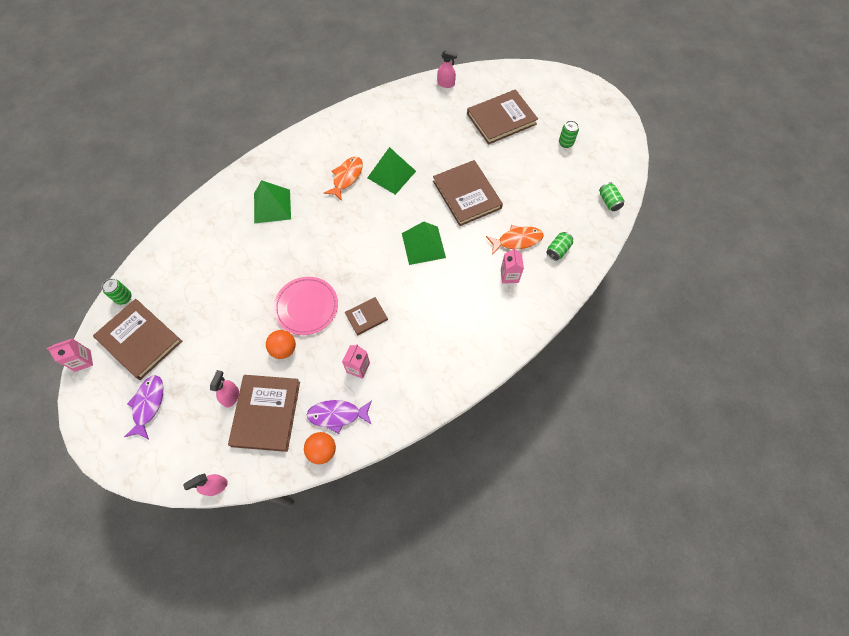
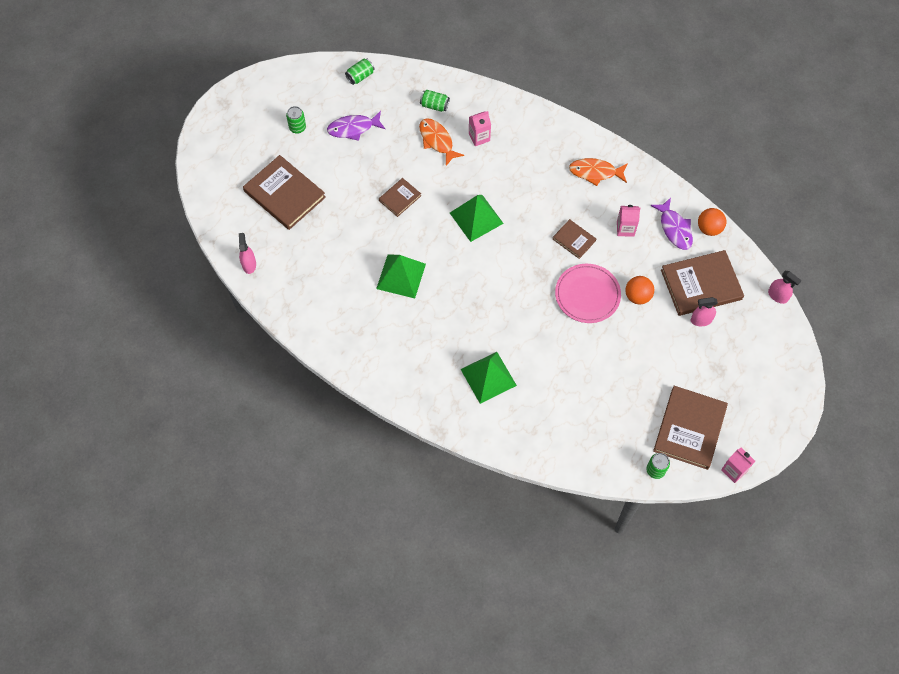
camera: 110 degrees left, 0 degrees up
purple fish [124,375,163,440] -> purple fish moved to [327,111,385,141]
orange fish [324,157,363,201] -> orange fish moved to [569,158,628,186]
brown book [433,160,503,226] -> brown book [379,178,421,217], size x0.52

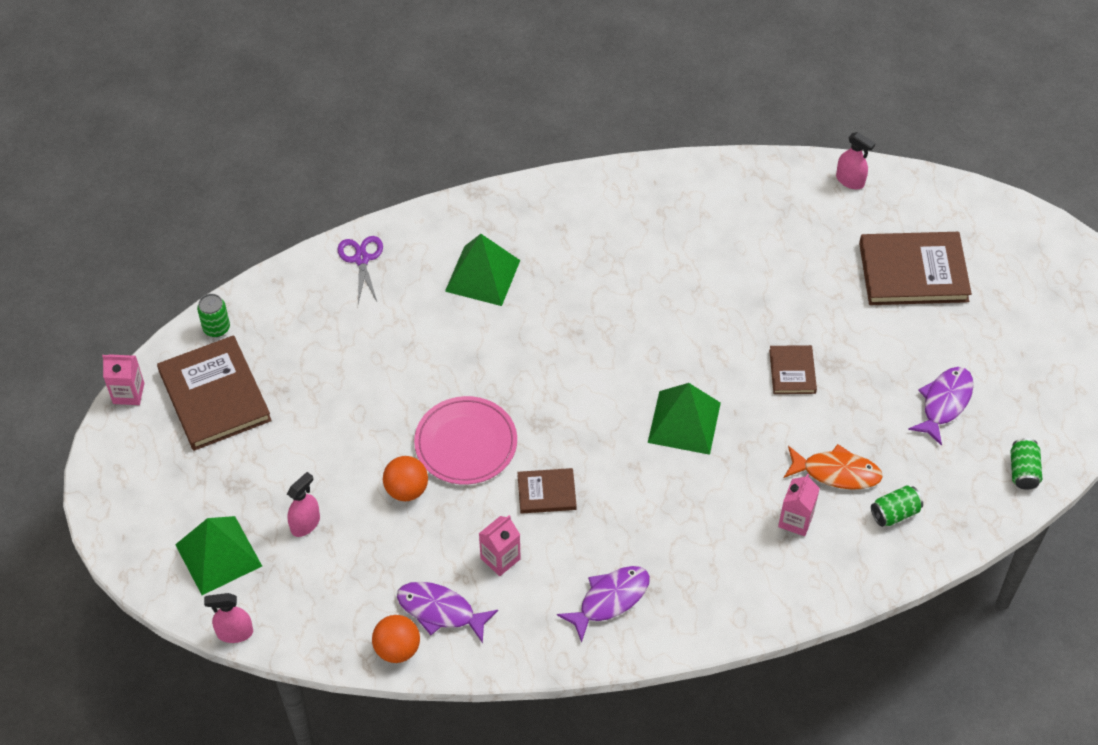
camera: 135 degrees right, 10 degrees down
green can [286,106,306,134] -> none
green pyramid [376,254,426,298] -> green pyramid moved to [175,516,262,595]
orange fish [569,158,628,186] -> purple fish [557,566,650,643]
brown book [661,250,744,316] -> none
none -> purple scissors [337,236,383,304]

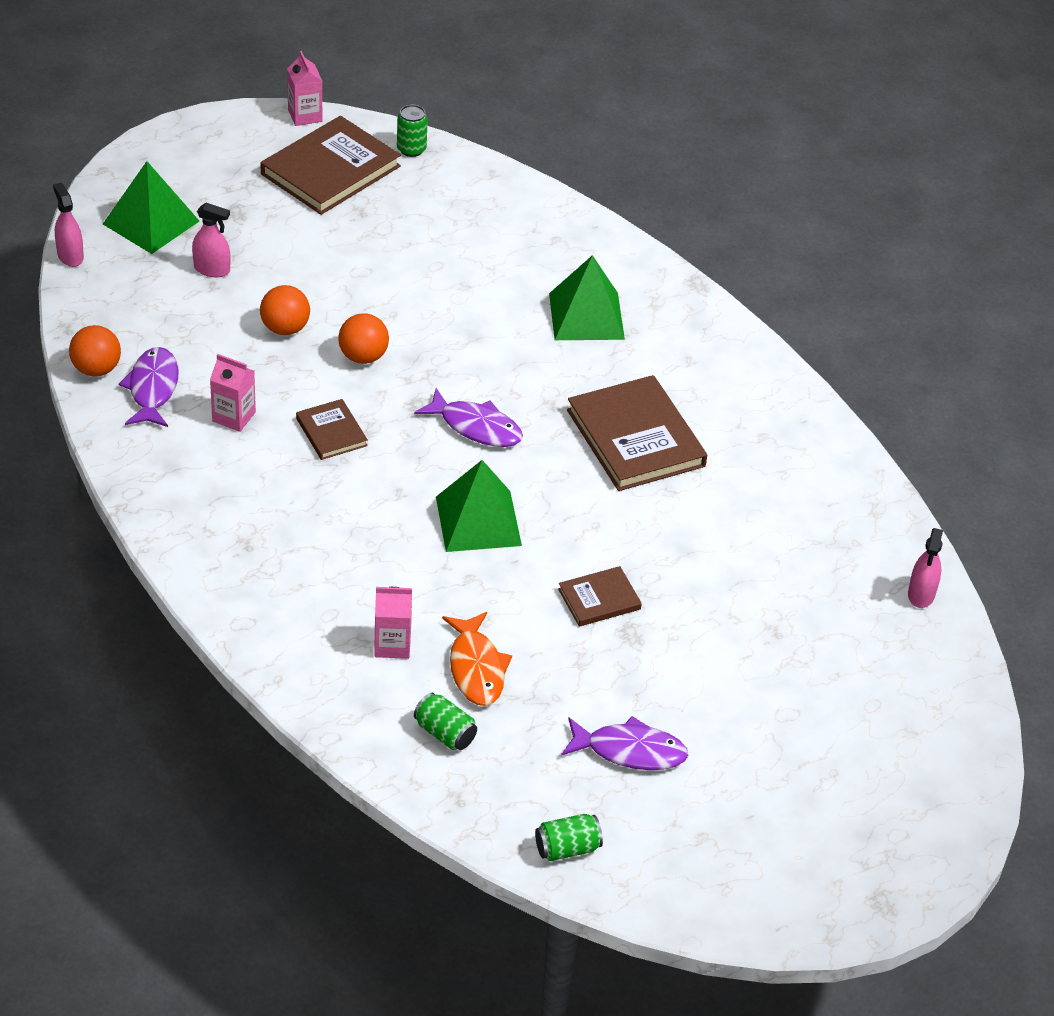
camera: 65 degrees right, 10 degrees down
purple scissors [337,236,383,304] -> none
pink plate [414,396,517,485] -> orange ball [338,313,389,364]
purple fish [557,566,650,643] -> purple fish moved to [414,388,523,447]
brown book [859,232,972,305] -> brown book moved to [567,375,707,491]

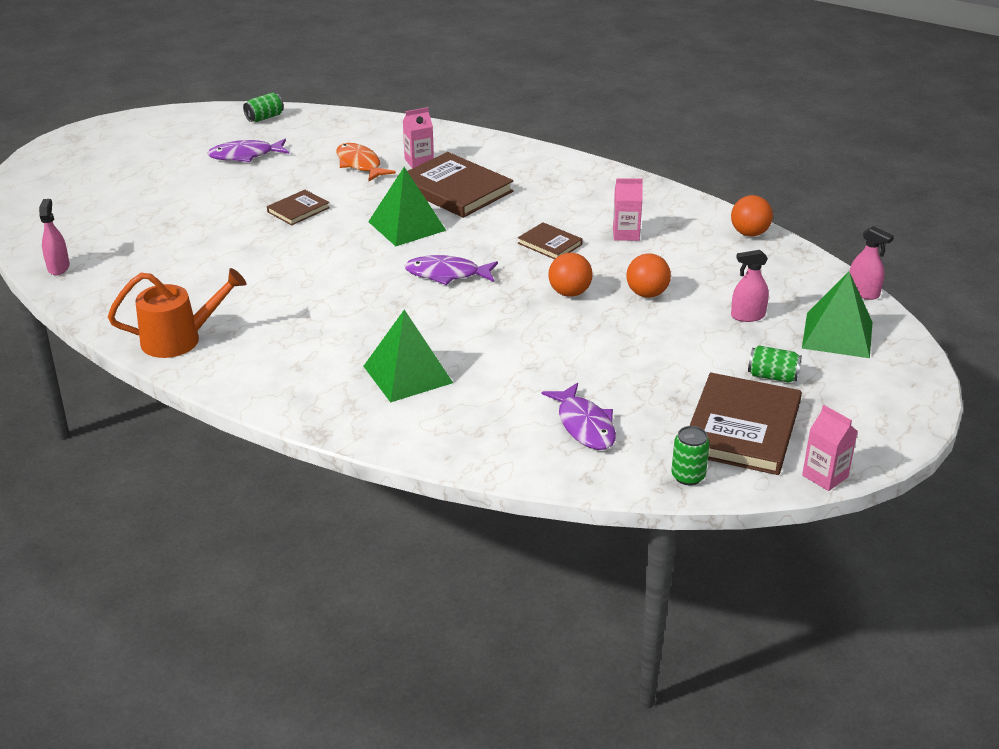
camera: 160 degrees right, 10 degrees down
purple fish [119,347,179,427] -> purple fish moved to [542,383,616,450]
green can [414,693,477,750] -> green can moved to [748,346,802,383]
brown book [567,375,707,491] -> brown book moved to [397,152,513,218]
none -> orange watering can [108,268,246,358]

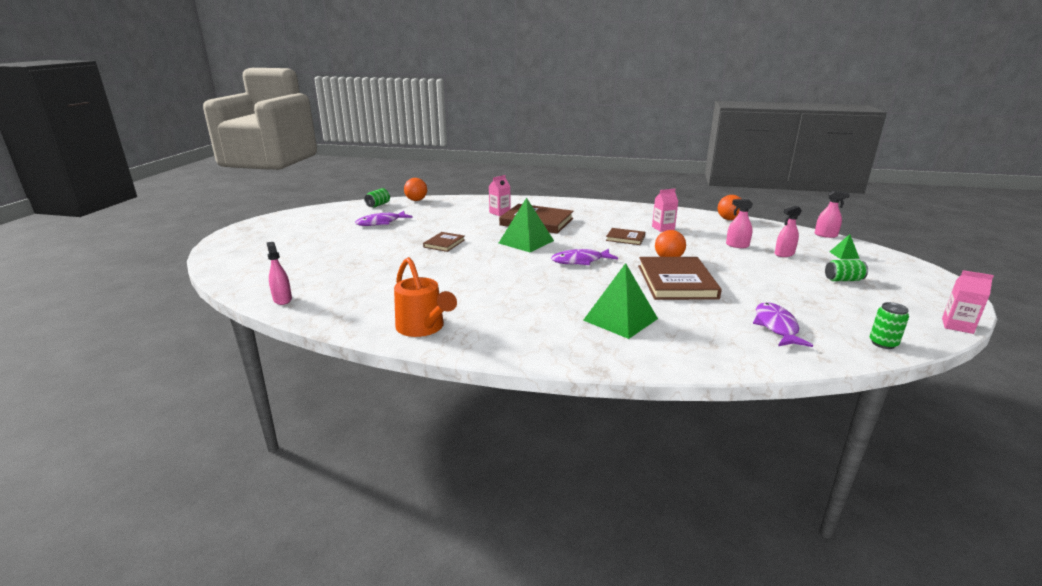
camera: 20 degrees left, 10 degrees down
orange watering can [108,268,246,358] -> orange watering can turned 90 degrees clockwise [394,257,457,337]
orange fish [337,143,396,181] -> none
purple fish [542,383,616,450] -> purple fish turned 135 degrees counterclockwise [753,302,813,347]
orange ball [627,253,671,298] -> orange ball moved to [404,178,427,201]
brown book [689,372,802,475] -> brown book moved to [638,257,722,300]
green pyramid [802,272,873,358] -> green pyramid [830,234,860,259], size x0.47
none -> pink spray bottle [726,199,753,248]

